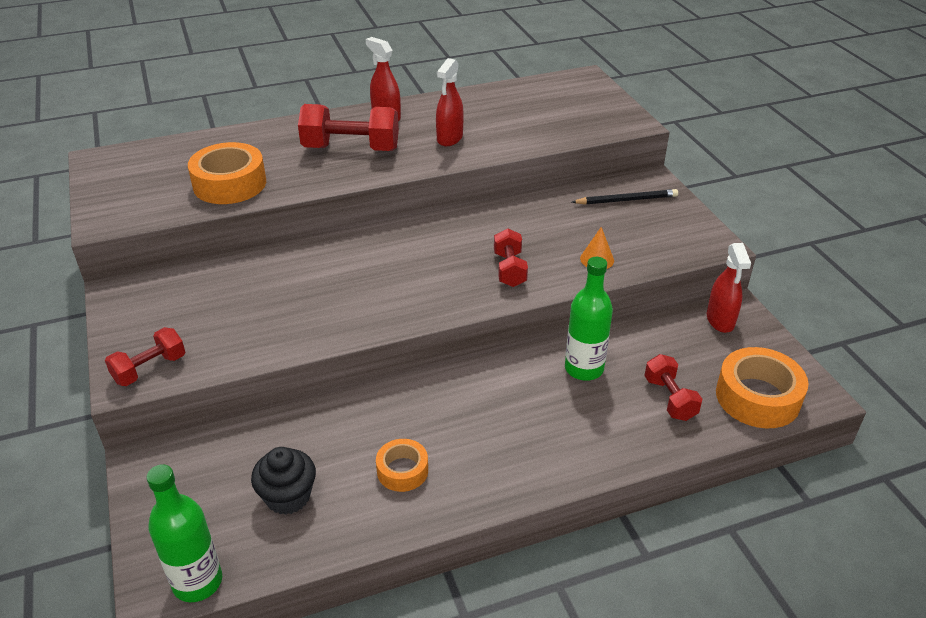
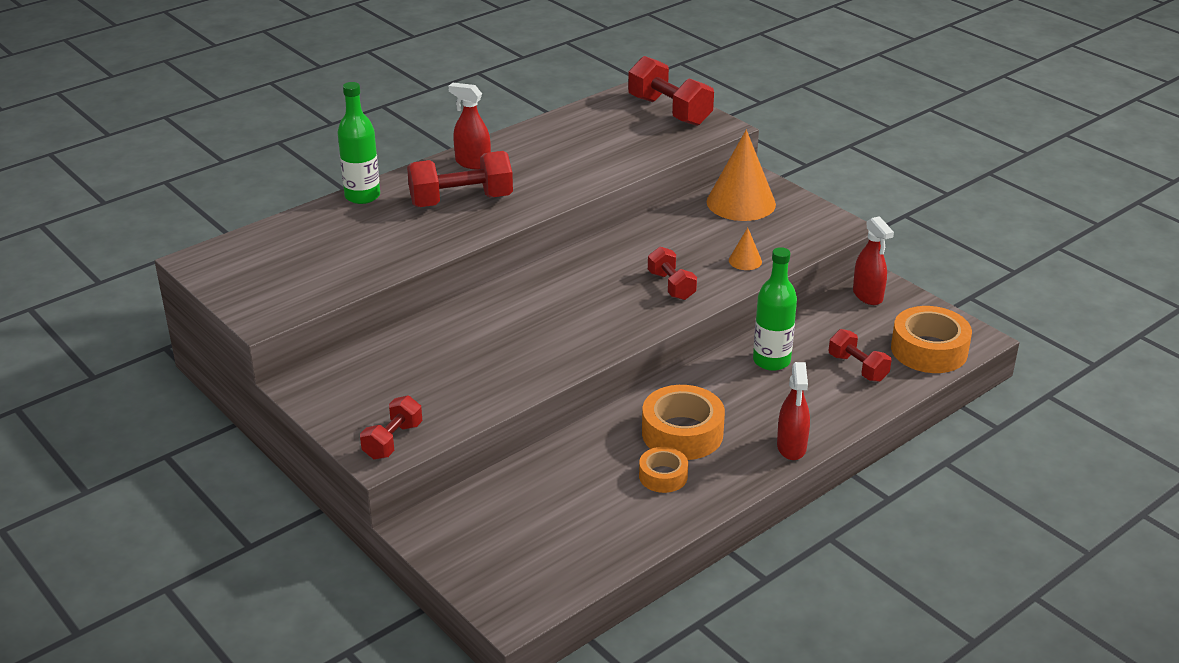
camera: 20 degrees left, 5 degrees down
green bottle [146,464,222,602] -> green bottle moved to [337,82,380,204]
orange tape [188,142,266,204] -> orange tape moved to [642,385,725,460]
black cupcake [251,447,316,515] -> none
red spray bottle [436,58,464,146] -> red spray bottle moved to [777,362,810,460]
black pencil [572,189,678,205] -> orange cone [707,130,776,221]
none -> red dumbbell [628,56,714,126]

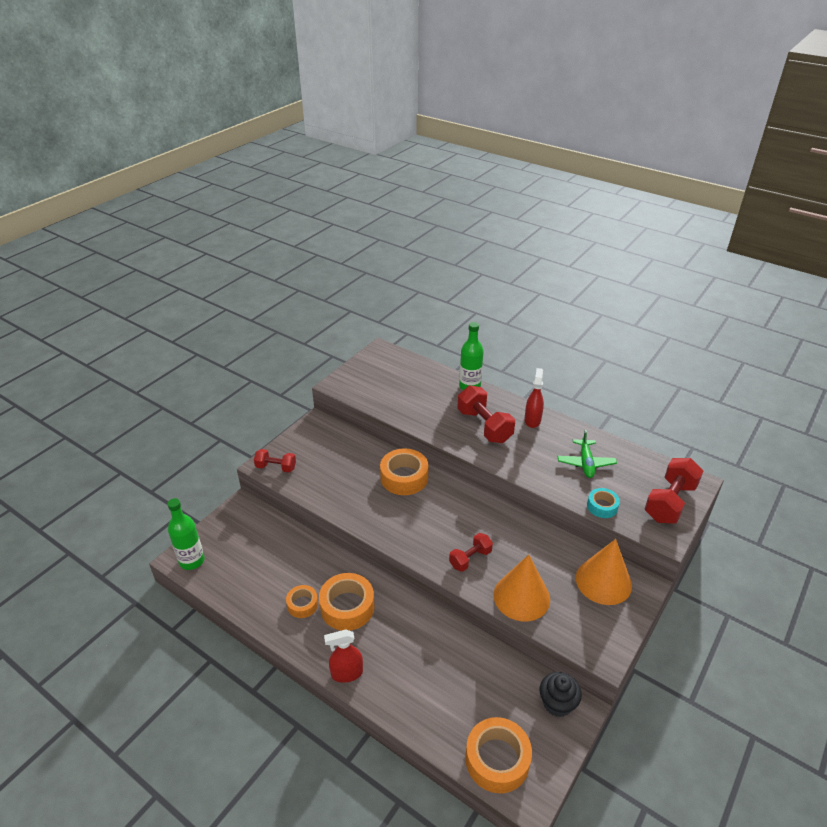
camera: 75 degrees right, 5 degrees up
orange cone [729,228,762,270] -> orange cone [493,555,550,621], size x2.20
green bottle [753,247,797,371] -> green bottle moved to [167,498,205,570]
red dumbbell [829,329,892,382] -> none
red spray bottle [853,216,894,305] -> black cupcake [540,672,582,717]
none -> orange tape [380,448,428,495]
none -> green plane [557,430,617,478]
none -> turquoise tape [587,488,620,518]

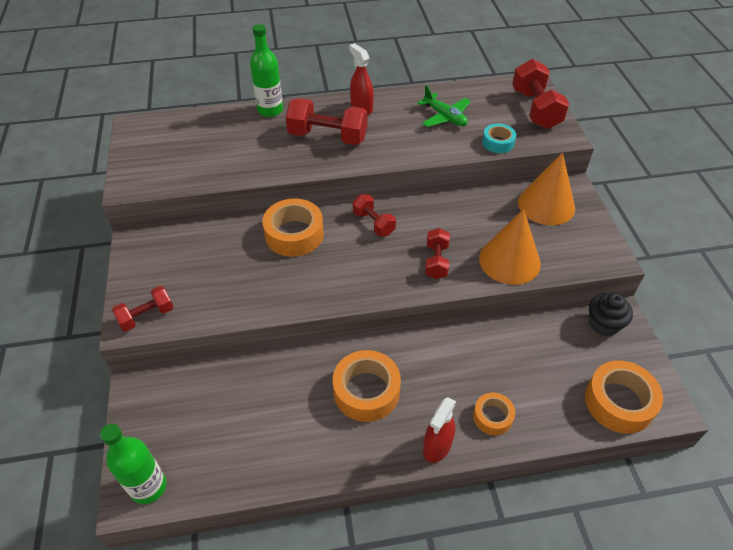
camera: 45 degrees left, 10 degrees up
orange tape [286,585,318,618] -> orange tape moved to [473,393,515,435]
none -> red dumbbell [353,195,396,236]

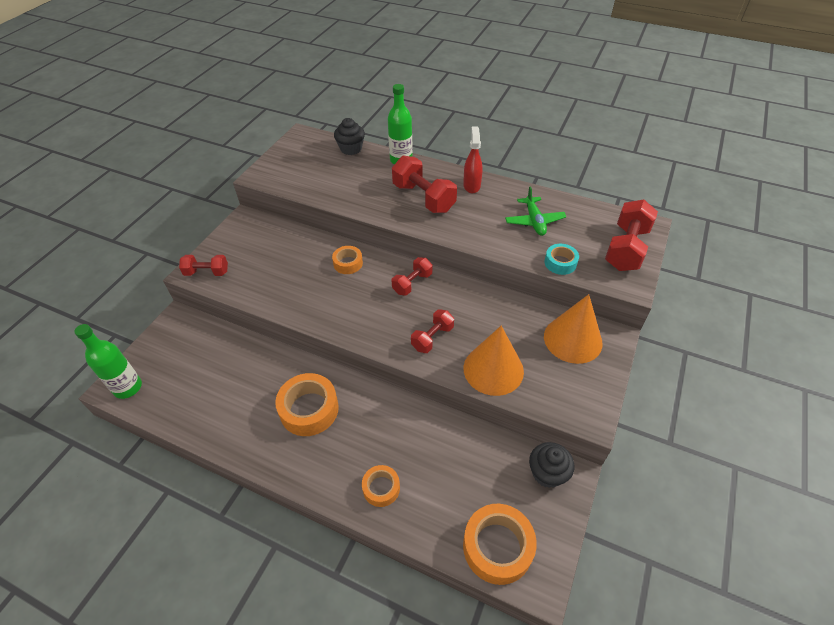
camera: 35 degrees right, 0 degrees up
orange tape [262,198,324,257] -> orange tape [332,246,363,274], size x0.58
red dumbbell [353,195,396,236] -> red dumbbell turned 45 degrees clockwise [392,257,432,296]
red spray bottle [423,397,456,463] -> none
none -> black cupcake [334,118,365,155]

